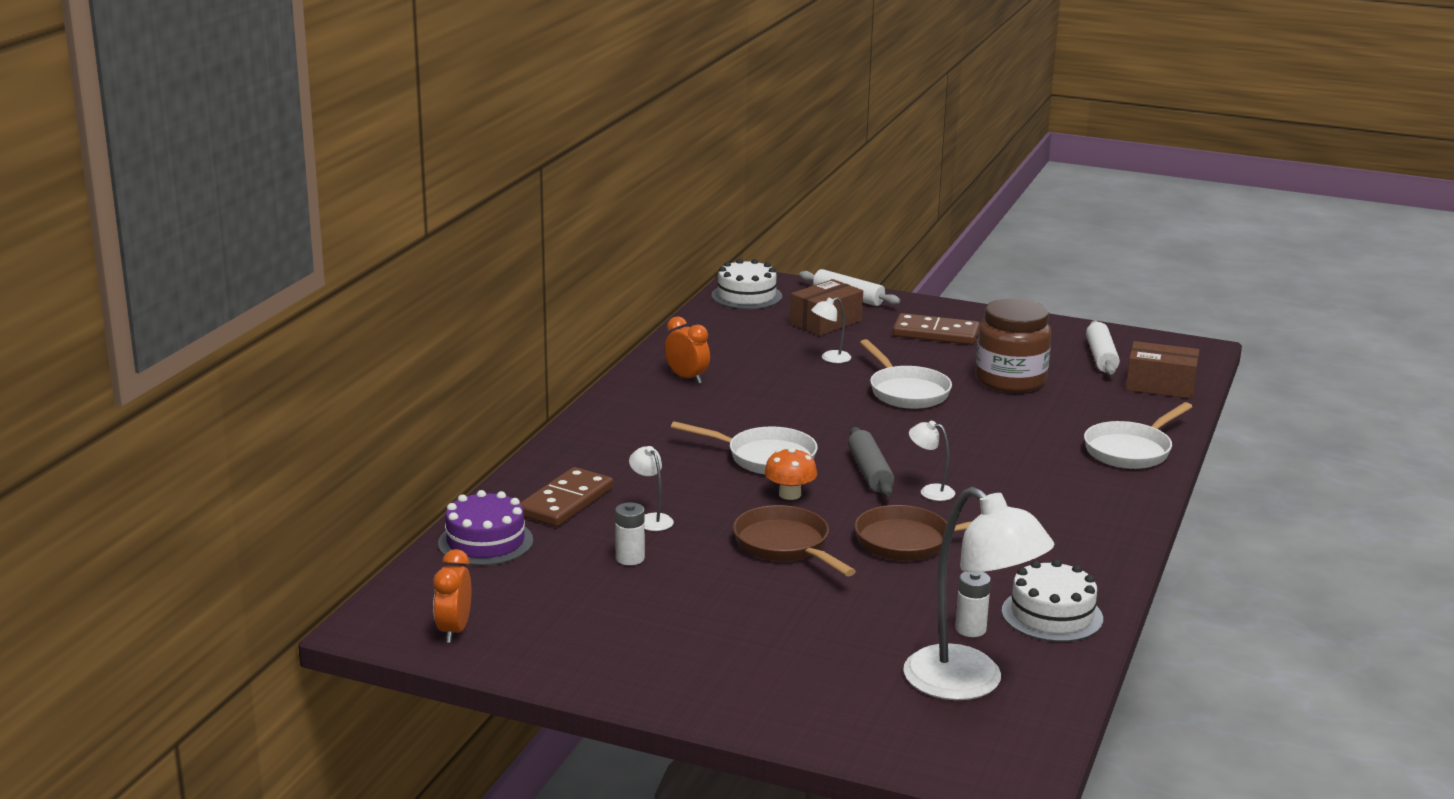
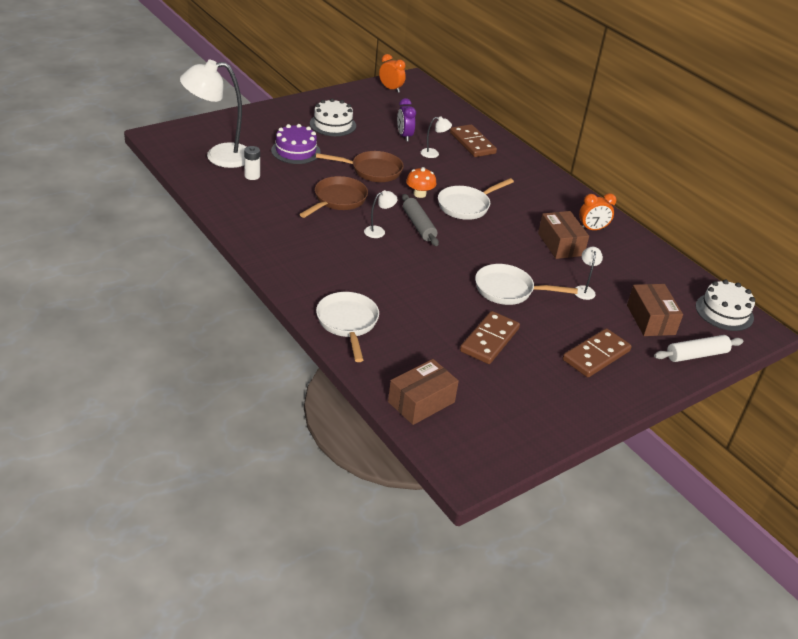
camera: 120 degrees right, 15 degrees up
purple cake [438,490,533,566] -> purple cake moved to [271,124,321,164]
white battery [615,503,645,565] -> purple clock [397,98,416,142]
grey rolling pin [848,427,894,497] -> grey rolling pin turned 45 degrees clockwise [402,194,439,246]
brown jar [976,299,1051,393] -> brown domino [460,311,520,364]
white cake [1002,559,1103,642] -> white cake moved to [310,98,356,136]
white rolling pin [1086,320,1120,375] -> none
none -> brown box [538,211,589,259]

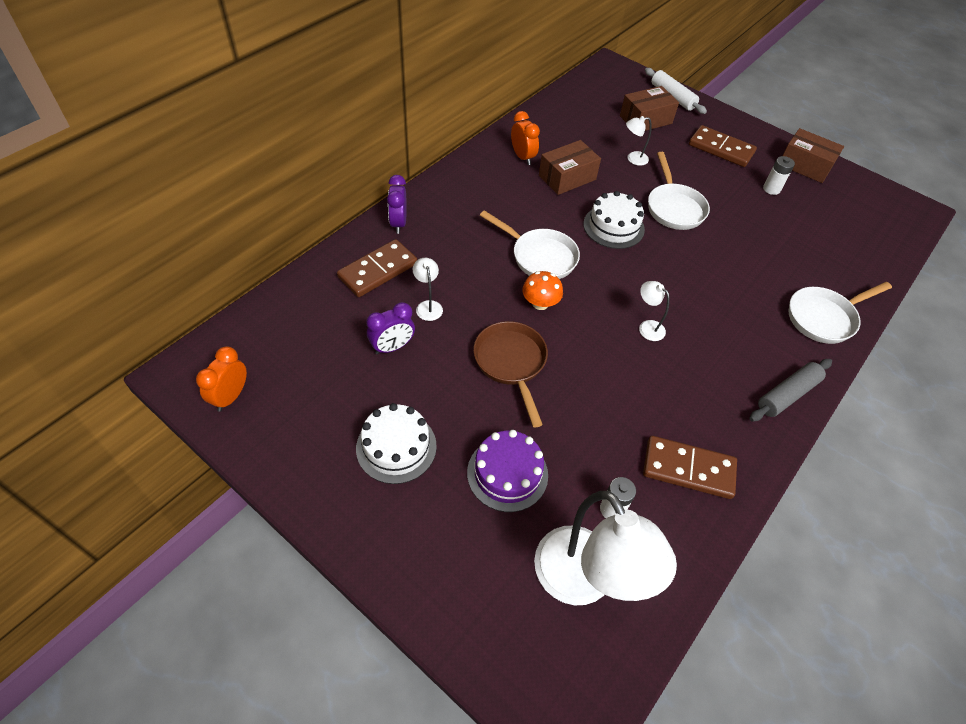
camera: 105 degrees left, 15 degrees up
brown pan [300,176,368,218] -> none
brown box [388,359,459,425] -> brown box moved to [782,128,844,183]
grey rolling pin [402,194,439,246] -> grey rolling pin moved to [750,359,832,422]
brown domino [460,311,520,364] -> brown domino moved to [643,436,737,499]
white cake [696,280,755,331] -> white cake moved to [583,191,645,249]
none -> purple clock [387,175,407,234]
none -> white battery [763,156,795,195]

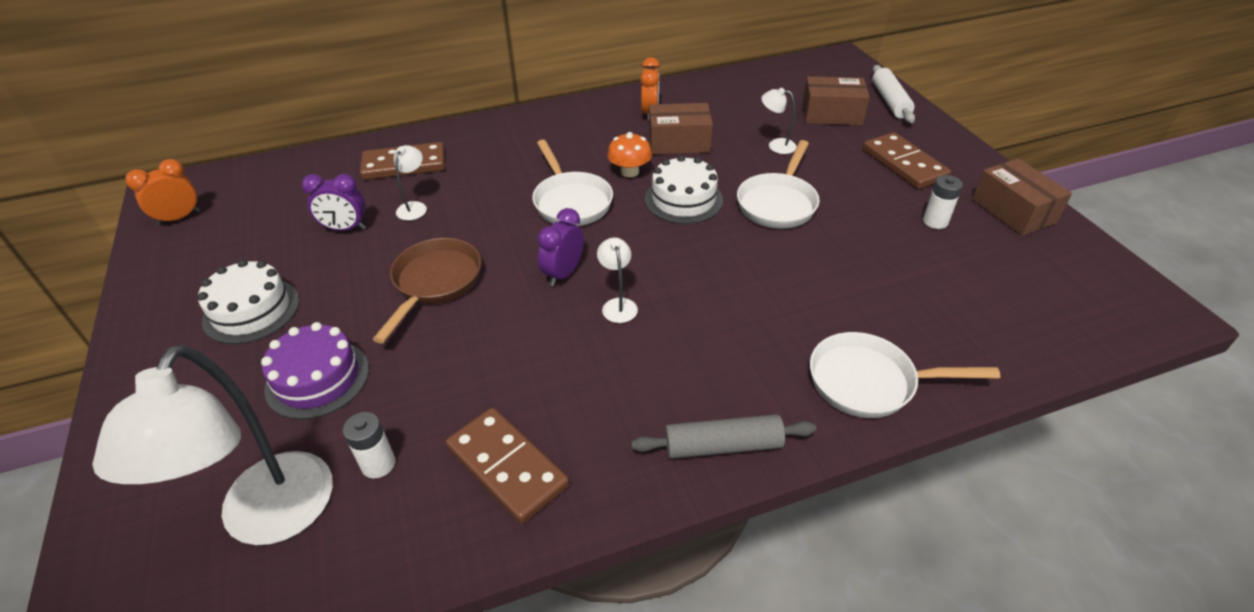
camera: 35 degrees right, 10 degrees down
purple clock [387,175,407,234] -> purple clock moved to [537,208,584,286]
orange mushroom [522,271,563,310] -> orange mushroom moved to [607,132,652,177]

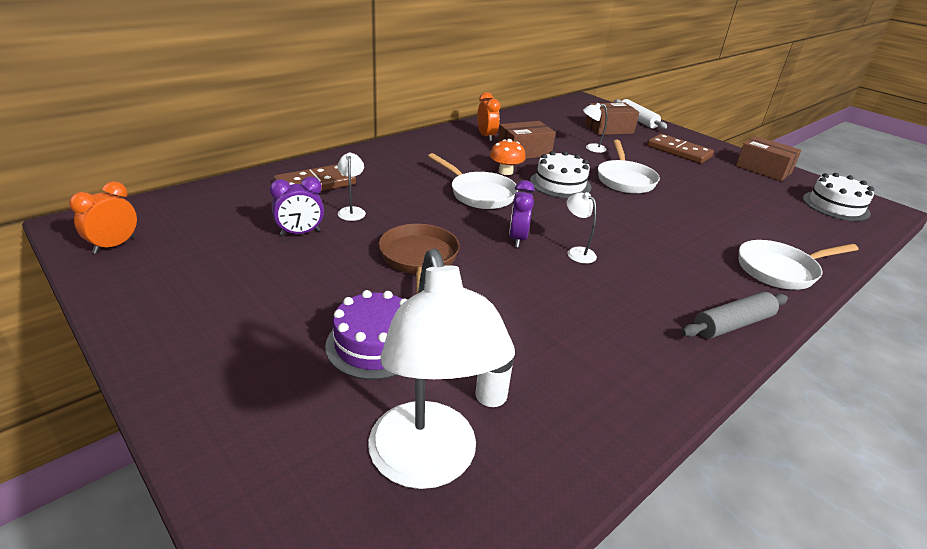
camera: 25 degrees left, 10 degrees down
white cake [197,259,299,344] -> white cake moved to [803,173,874,221]
brown domino [446,408,569,524] -> none
white battery [923,175,963,229] -> none

